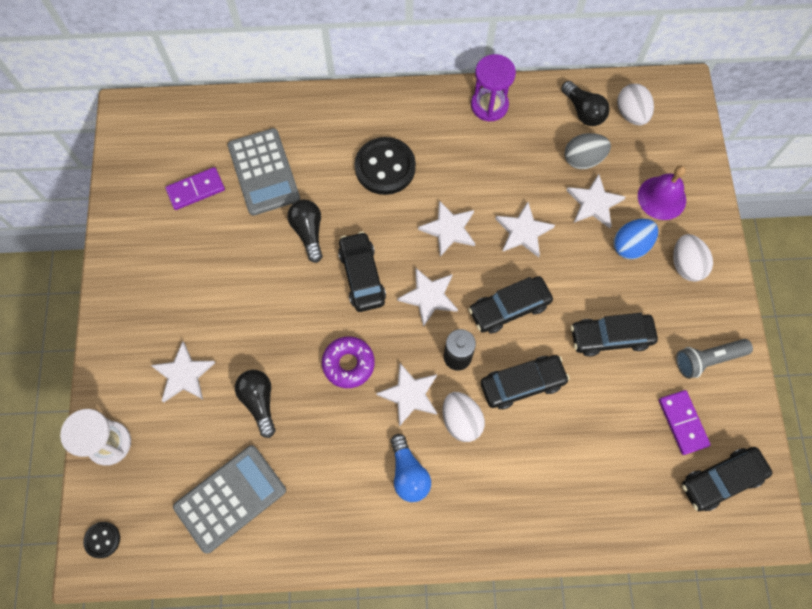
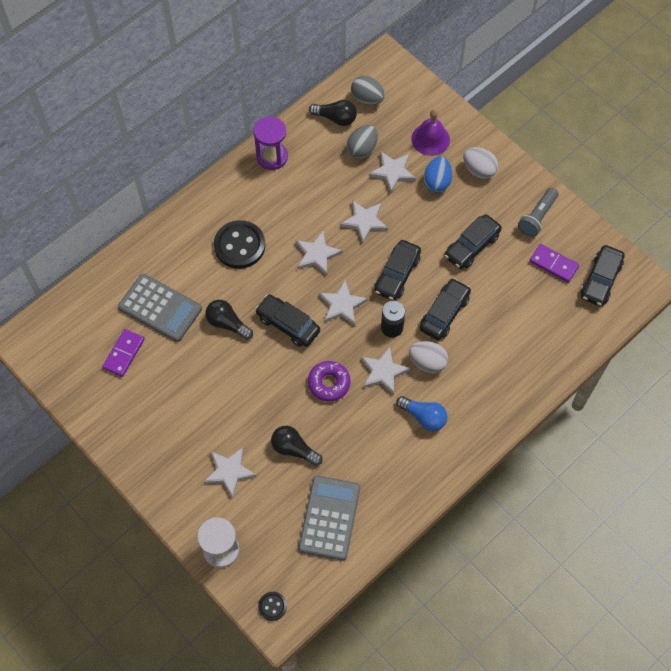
camera: 40 degrees left, 5 degrees down
white egg [617,84,654,126] -> grey egg [351,76,385,105]

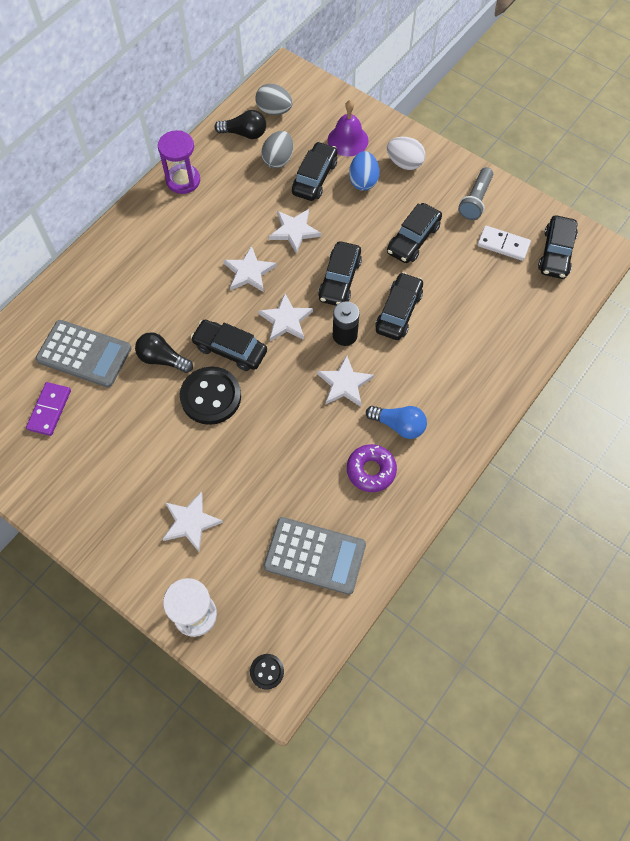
camera: 10 degrees left, 0 degrees up
black button [214,220,265,269] -> black button moved to [180,367,241,425]
black light bulb [271,426,323,466] -> none
grey calculator [299,476,360,561] -> grey calculator turned 105 degrees clockwise [264,517,366,595]
purple donut [308,361,351,402] -> purple donut moved to [347,444,397,492]
white star [369,151,416,193] -> black car [292,142,337,201]
white egg [409,341,448,373] -> none
purple domino [530,244,579,283] -> white domino [477,226,531,261]

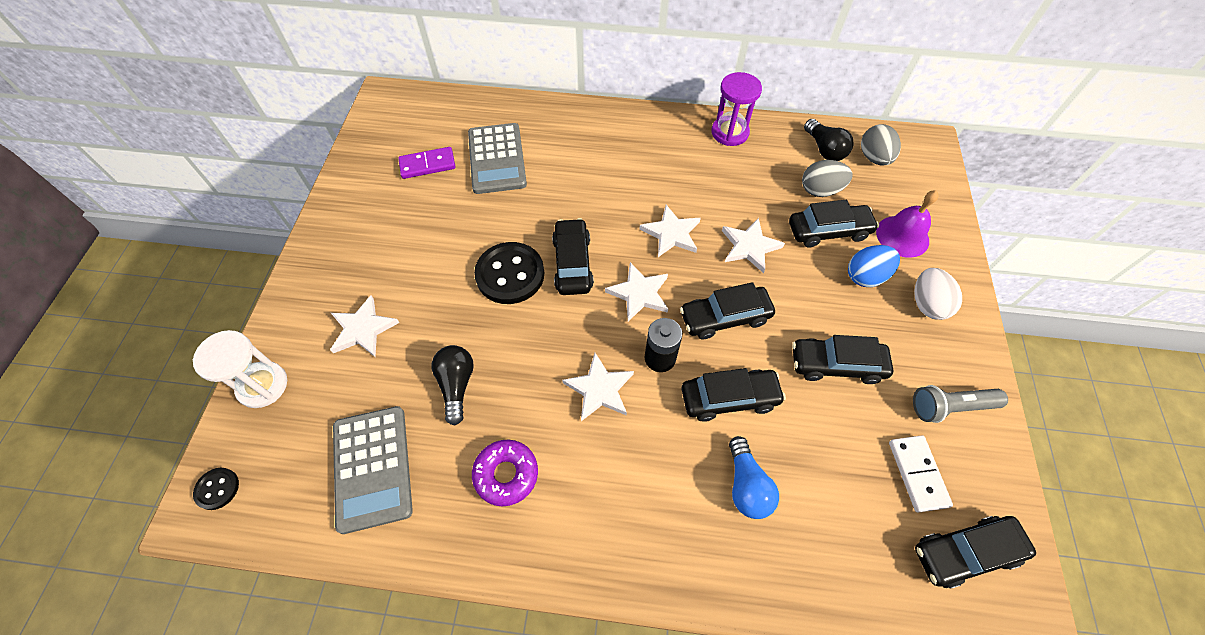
camera: 60 degrees right, 5 degrees down
black light bulb [135,332,193,373] -> black light bulb moved to [431,345,474,426]
blue light bulb [366,406,427,439] -> blue light bulb moved to [729,436,779,519]

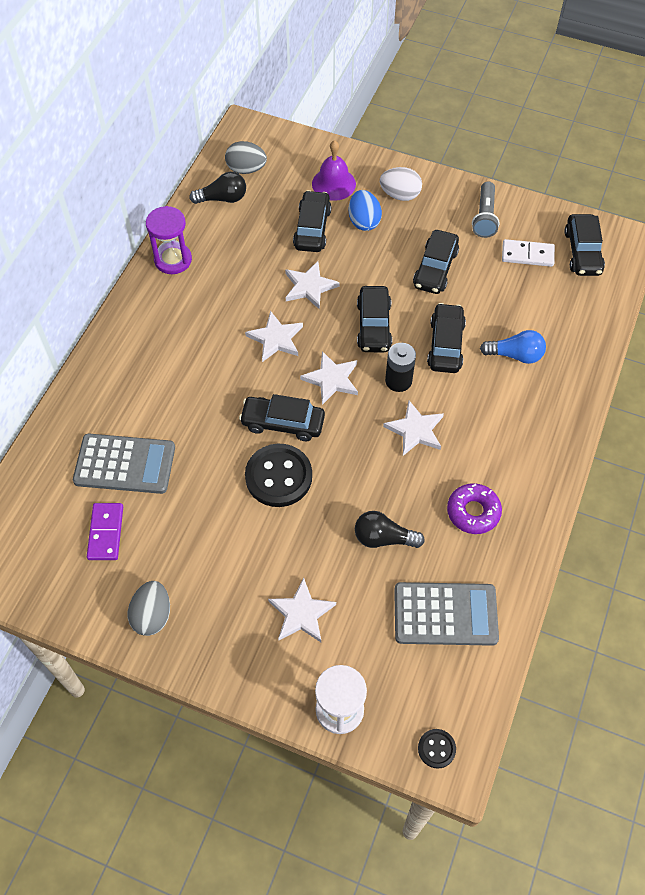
camera: 75 degrees left, 0 degrees up
grey egg [802,160,853,197] -> grey egg moved to [128,581,170,636]

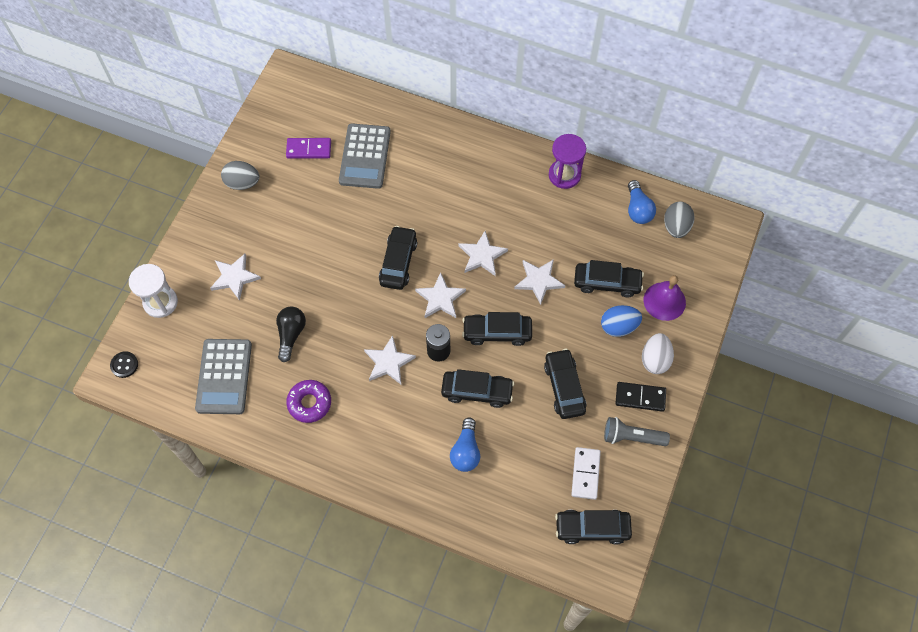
camera: 90 degrees right, 5 degrees up
black light bulb [189,172,246,204] -> blue light bulb [628,180,656,224]
black button [245,444,312,507] -> none
black car [413,230,459,294] -> black car turned 60 degrees clockwise [544,349,586,419]
none -> black domino [615,382,666,412]

